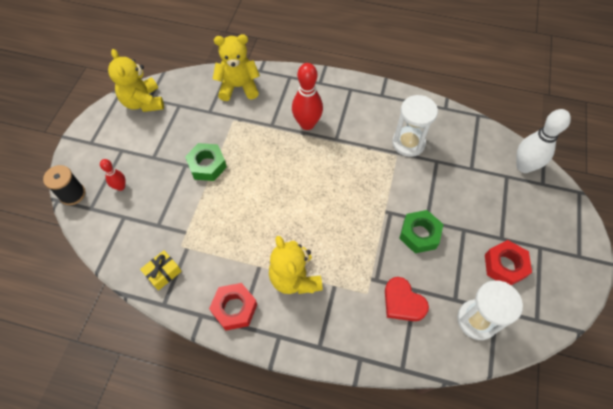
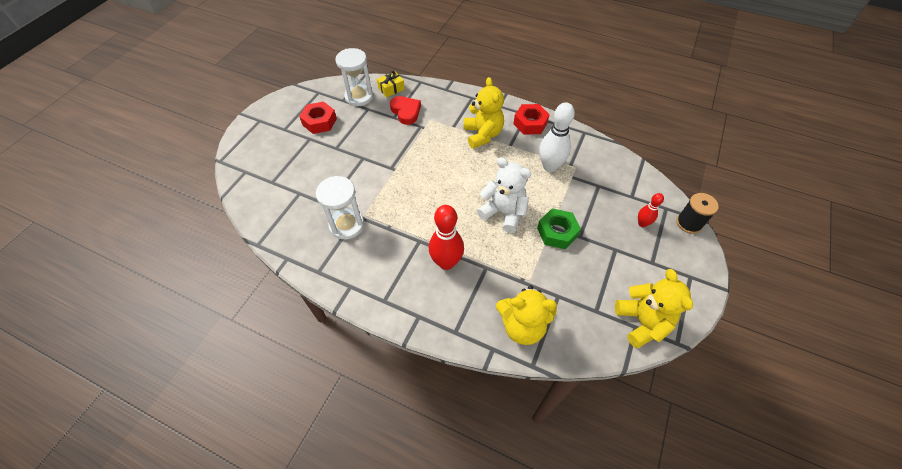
camera: 170 degrees left, 5 degrees down
yellow gift [140,250,182,291] -> yellow gift moved to [377,71,405,97]
green nut [399,210,444,253] -> none
white bowling pin [516,109,571,173] -> white bowling pin moved to [539,102,575,172]
none -> white teddy bear [477,157,531,233]

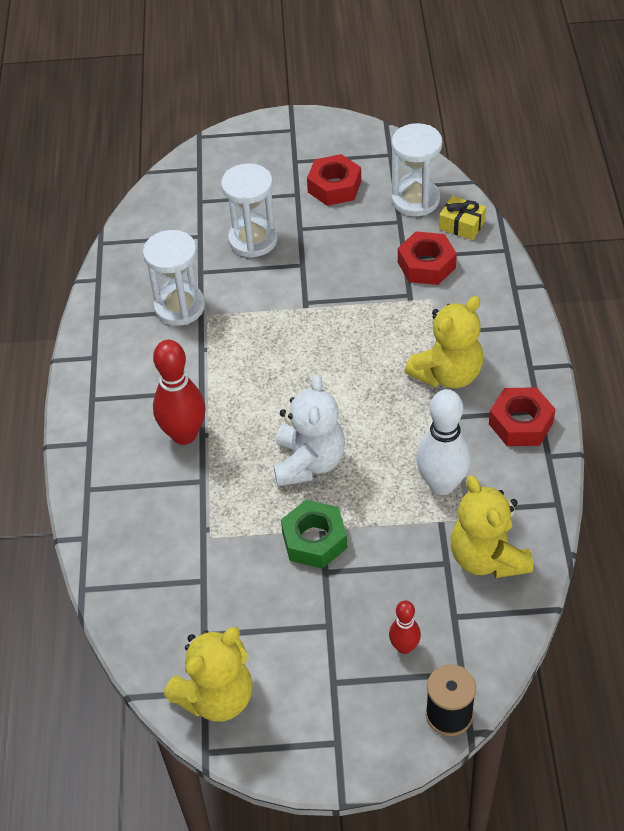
camera: 65 degrees right, 5 degrees down
red heart [390,96,421,125] -> red nut [398,231,457,285]
yellow teddy bear [496,285,557,345] -> yellow teddy bear moved to [450,475,533,578]
none -> white hourglass [221,163,278,258]

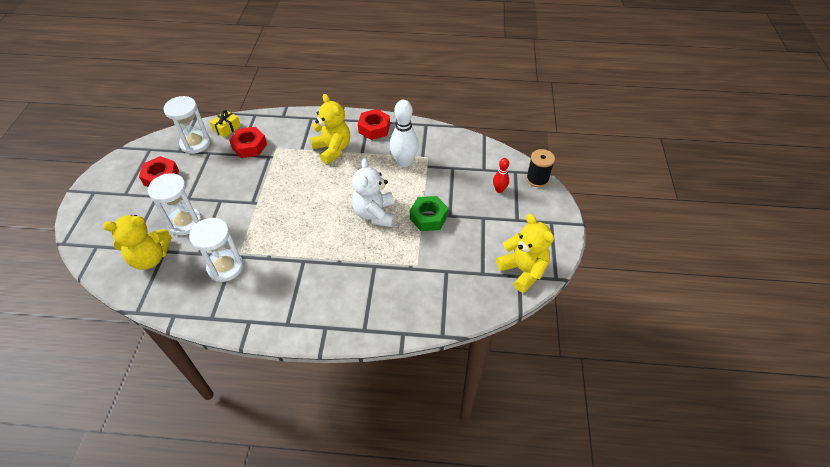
camera: 85 degrees left, 0 degrees up
red bowling pin [153,340,206,445] -> none
white teddy bear [273,374,345,486] -> white teddy bear turned 105 degrees counterclockwise [352,158,395,227]
yellow teddy bear [450,475,533,578] -> yellow teddy bear moved to [103,215,171,270]

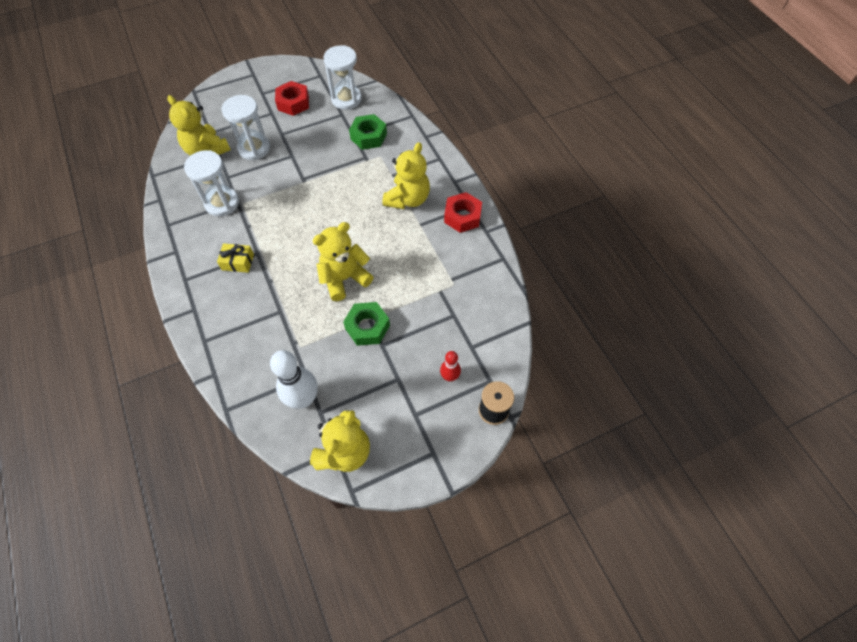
camera: 60 degrees right, 10 degrees up
yellow gift [210,110,241,138] -> yellow gift moved to [217,243,254,273]
red nut [229,127,267,158] -> green nut [349,114,387,150]
white teddy bear [352,158,395,227] -> yellow teddy bear [312,222,373,301]
white bowling pin [390,100,419,167] -> white bowling pin moved to [270,350,318,409]

